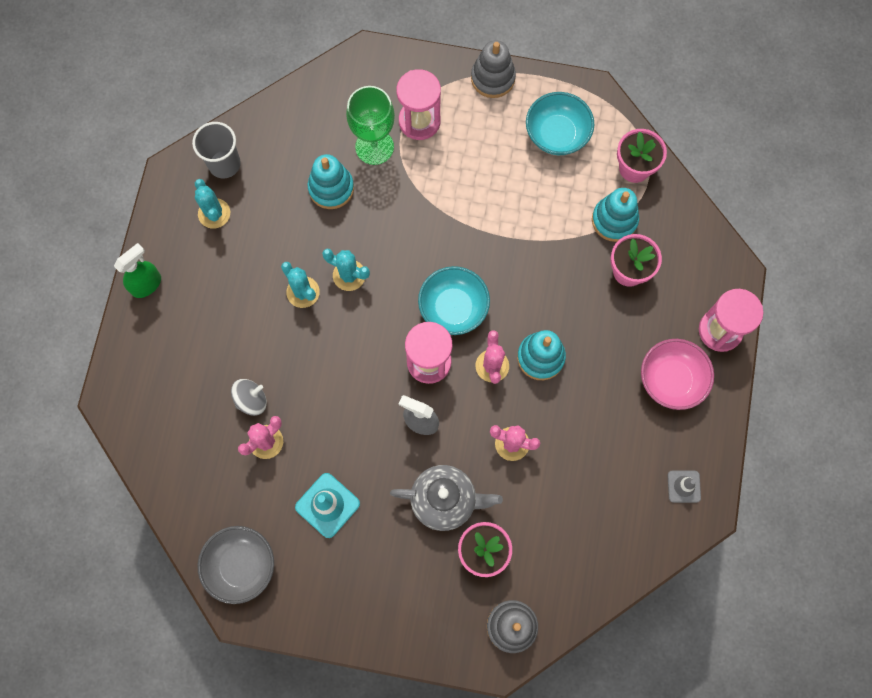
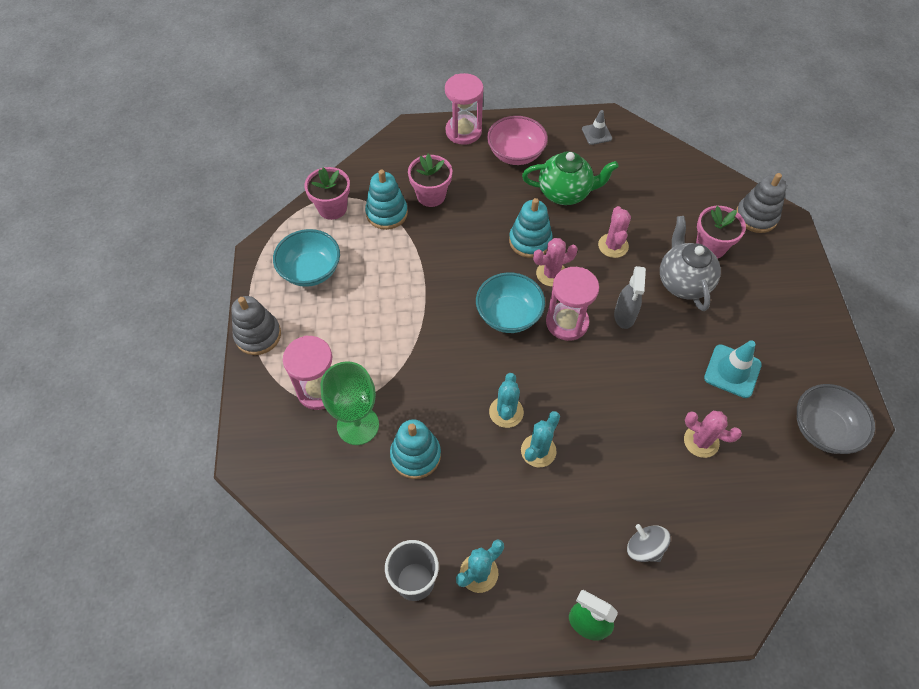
camera: 105 degrees left, 15 degrees down
grey spinning top [231,379,267,416] -> grey spinning top moved to [627,524,671,562]
none -> green teapot [522,151,619,205]

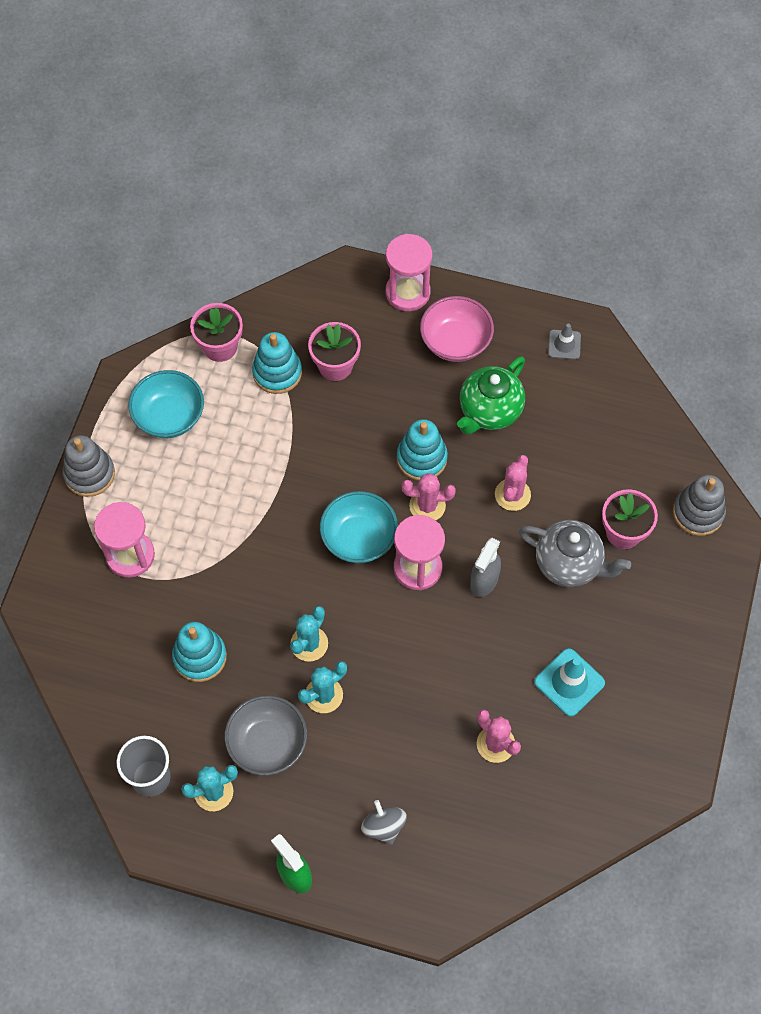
camera: 20 degrees right, 5 degrees up
green goblet [321,361,379,445] -> none
green teapot [522,151,619,205] -> green teapot turned 105 degrees clockwise [457,356,525,434]
grey teapot [660,216,721,311] -> grey teapot turned 105 degrees clockwise [519,520,631,587]
grey bowl [797,384,875,454] -> grey bowl moved to [224,695,307,776]

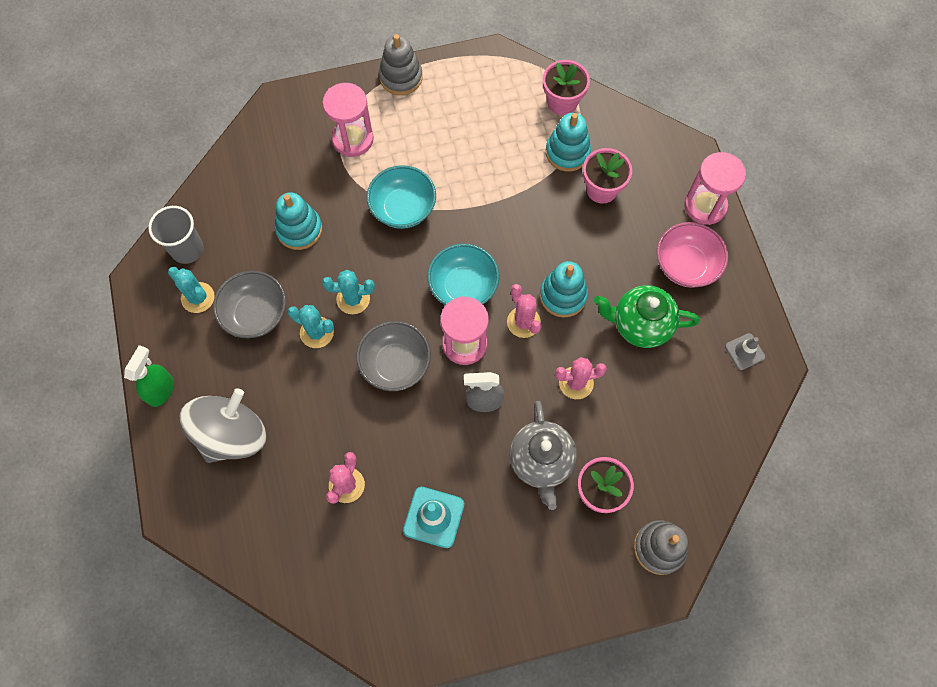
camera: 60 degrees right, 5 degrees up
turquoise bowl [128,370,204,438] -> turquoise bowl moved to [367,165,436,229]
grey spinning top [361,800,407,845] -> grey spinning top [179,388,267,463], size x2.01
none -> grey bowl [356,321,431,391]

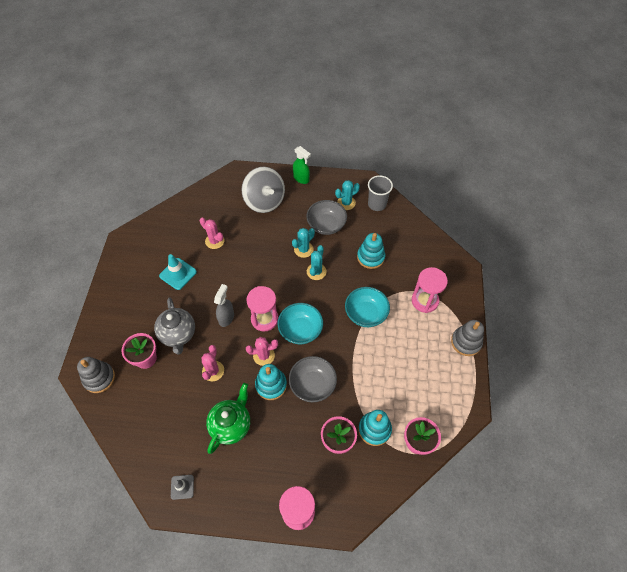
camera: 110 degrees right, 10 degrees down
grey bowl [356,321,431,391] -> grey bowl moved to [289,356,337,402]
grey teapot [510,401,577,510] -> grey teapot turned 120 degrees counterclockwise [154,297,195,354]
pink bowl [657,222,728,288] -> none

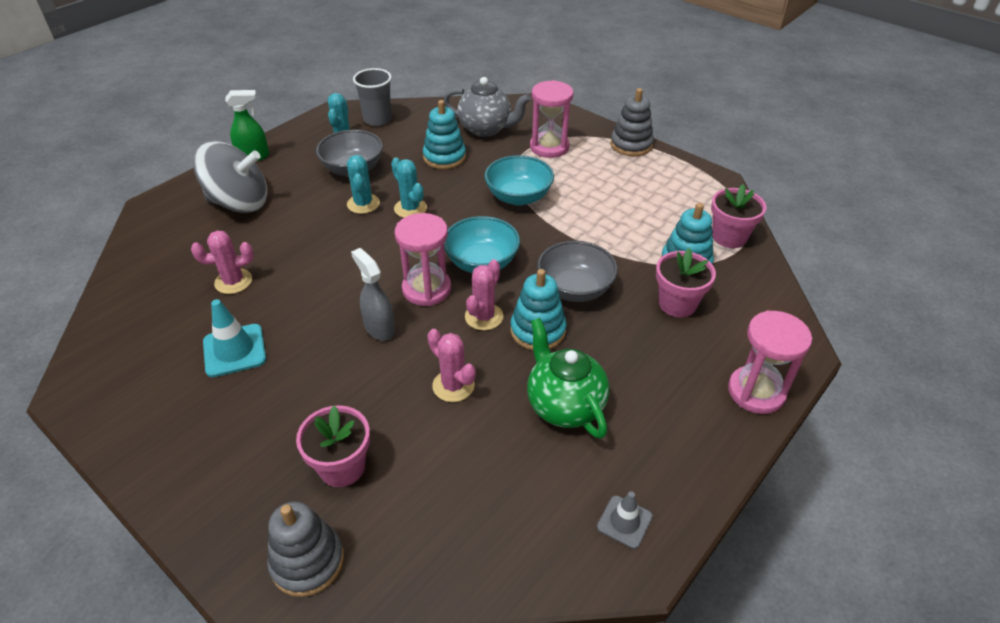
camera: 55 degrees left, 15 degrees down
grey teapot [154,297,195,354] -> grey teapot moved to [444,77,531,137]

